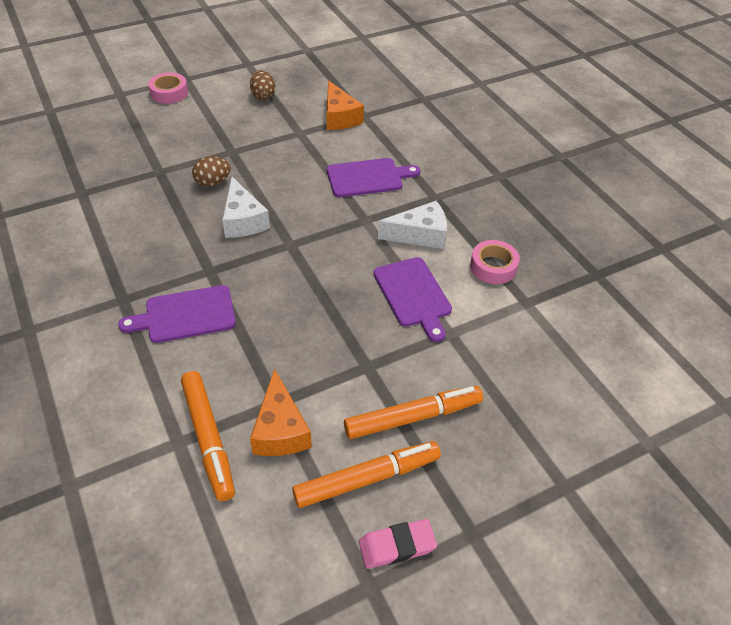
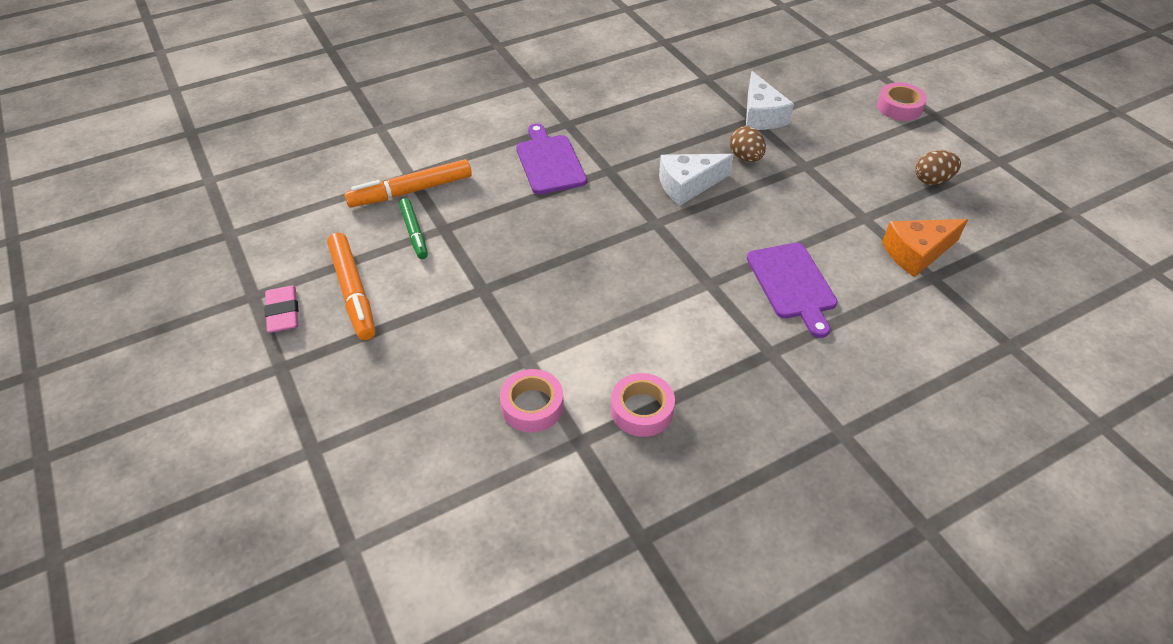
camera: 90 degrees right, 0 degrees up
orange cheese [250,368,312,456] -> green marker [399,198,428,259]
orange marker [344,386,483,439] -> none
purple cutting board [373,257,452,342] -> none
white cheese [378,201,447,249] -> white cheese moved to [746,71,794,130]
none -> pink tape [500,369,564,432]

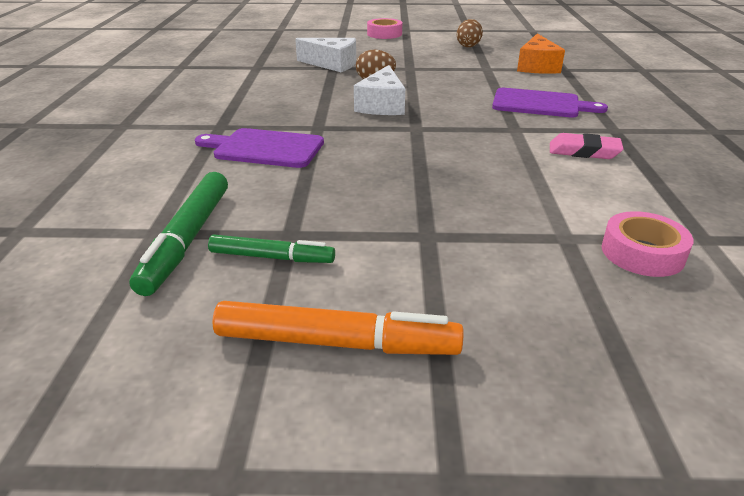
camera: 60 degrees left, 15 degrees down
pink eraser [264,285,299,333] -> pink eraser moved to [550,133,624,159]
orange marker [344,159,472,207] -> green marker [129,172,228,296]
pink tape [611,373,675,437] -> none

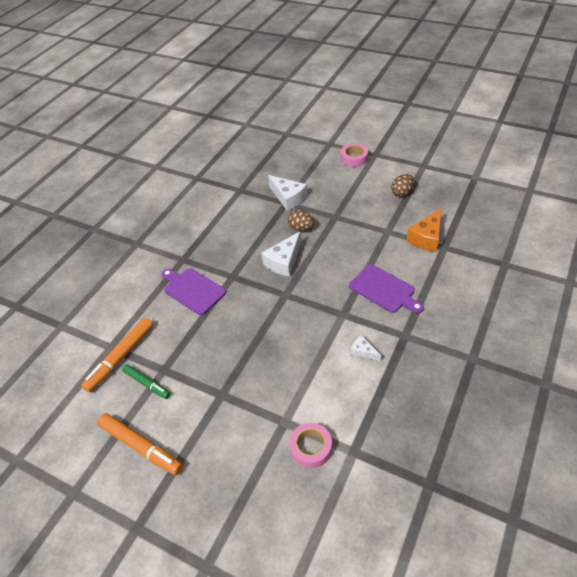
camera: 30 degrees right, 15 degrees up
green marker [129,172,228,296] -> orange marker [81,317,153,392]
pink eraser [550,133,624,159] -> white cheese [350,335,381,361]

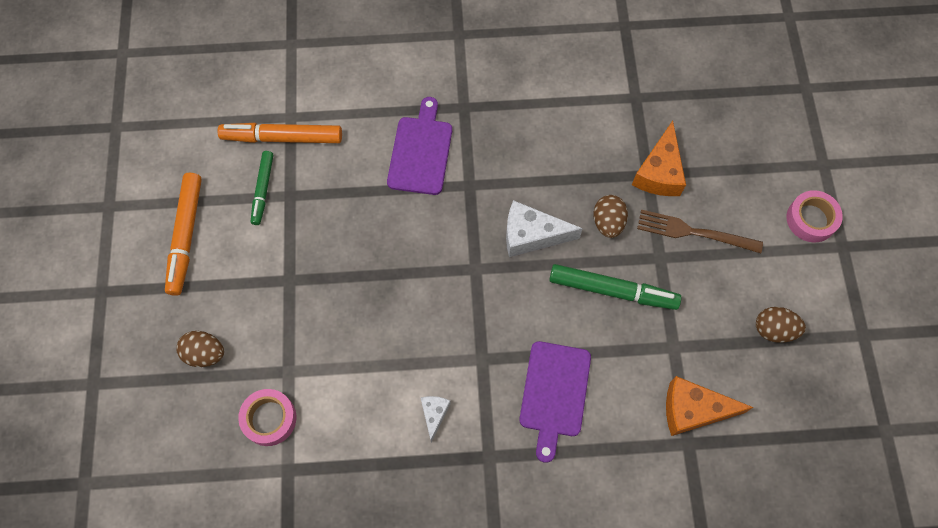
camera: 55 degrees right, 20 degrees up
white cheese [268,175,307,211] -> orange cheese [632,121,686,196]
none -> brown egg [176,331,224,367]
none -> green marker [549,264,681,310]
none -> brown fork [637,210,763,253]

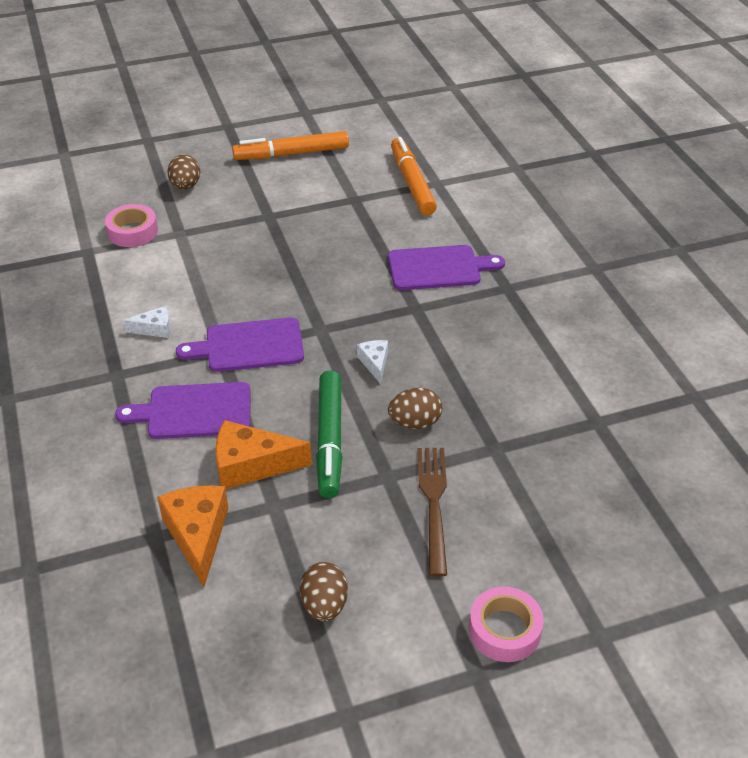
camera: 75 degrees right, 25 degrees down
green marker [251,151,273,225] -> none
white cheese [506,200,583,257] -> white cheese [357,340,388,384], size x0.55
orange cheese [632,121,686,196] -> orange cheese moved to [215,420,312,489]
none -> purple cutting board [176,318,304,372]

